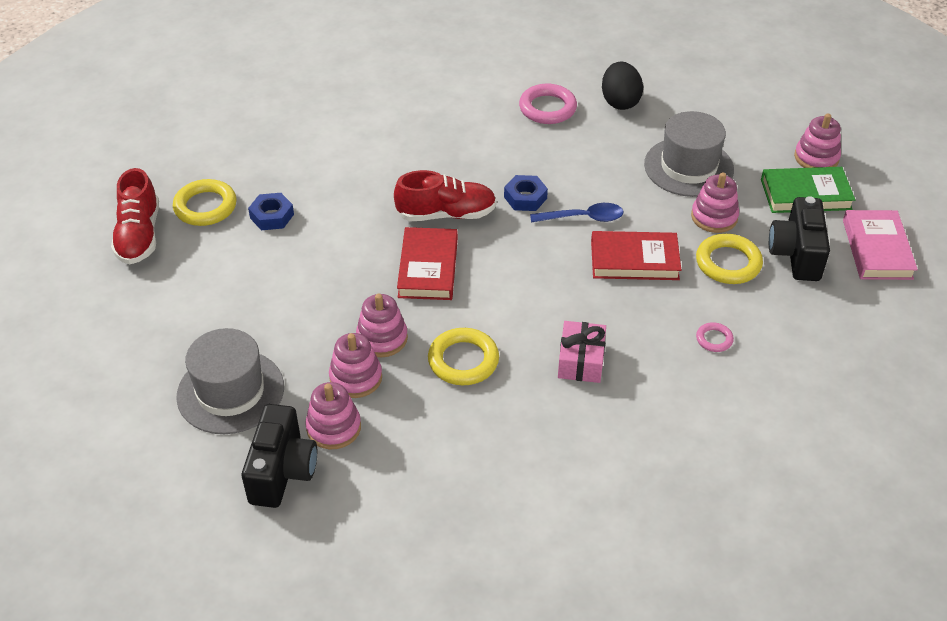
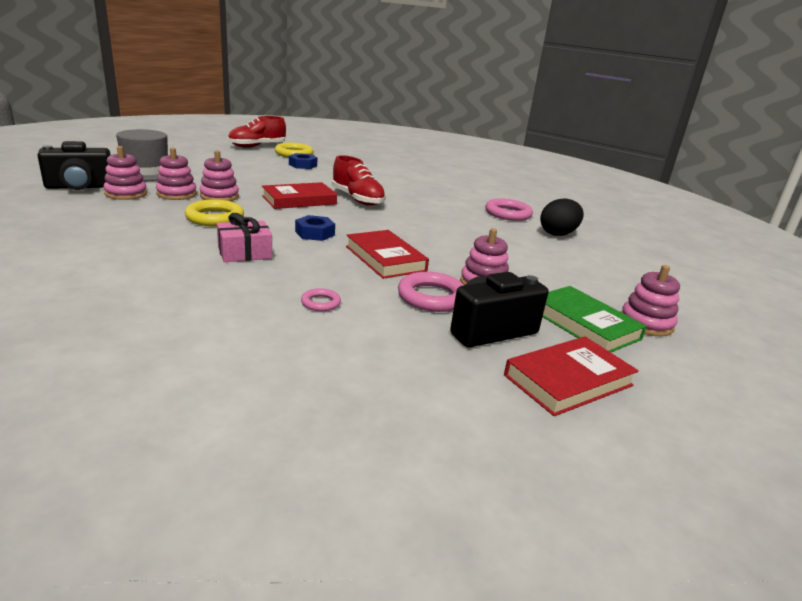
camera: 55 degrees right, 20 degrees down
blue nut [504,175,548,211] -> blue nut moved to [295,215,335,241]
blue spoon [530,203,624,222] -> none
grey hat [644,111,734,197] -> none
yellow ring [696,234,763,284] -> pink ring [398,272,463,312]
pink book [843,210,918,280] -> red book [504,337,639,416]

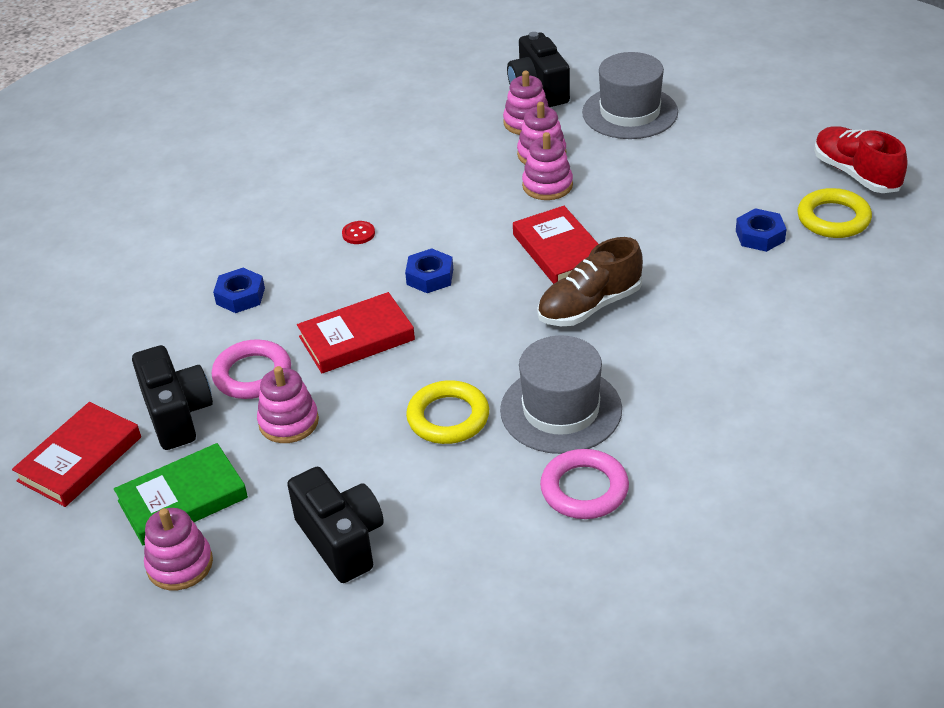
camera: 100 degrees right, 15 degrees up
yellow ring [185,200,244,226] -> yellow ring moved to [406,380,489,444]
pink gift [217,213,272,262] -> red button [342,221,375,244]
pink ring [301,288,341,311] -> blue nut [213,268,265,313]
red shoe [332,155,386,206] -> brown shoe [537,237,643,326]
red book [504,337,639,416] -> red book turned 60 degrees clockwise [12,402,141,507]
black egg [540,199,584,236] -> none
none -> black camera [287,467,384,583]
none -> grey hat [500,335,622,454]

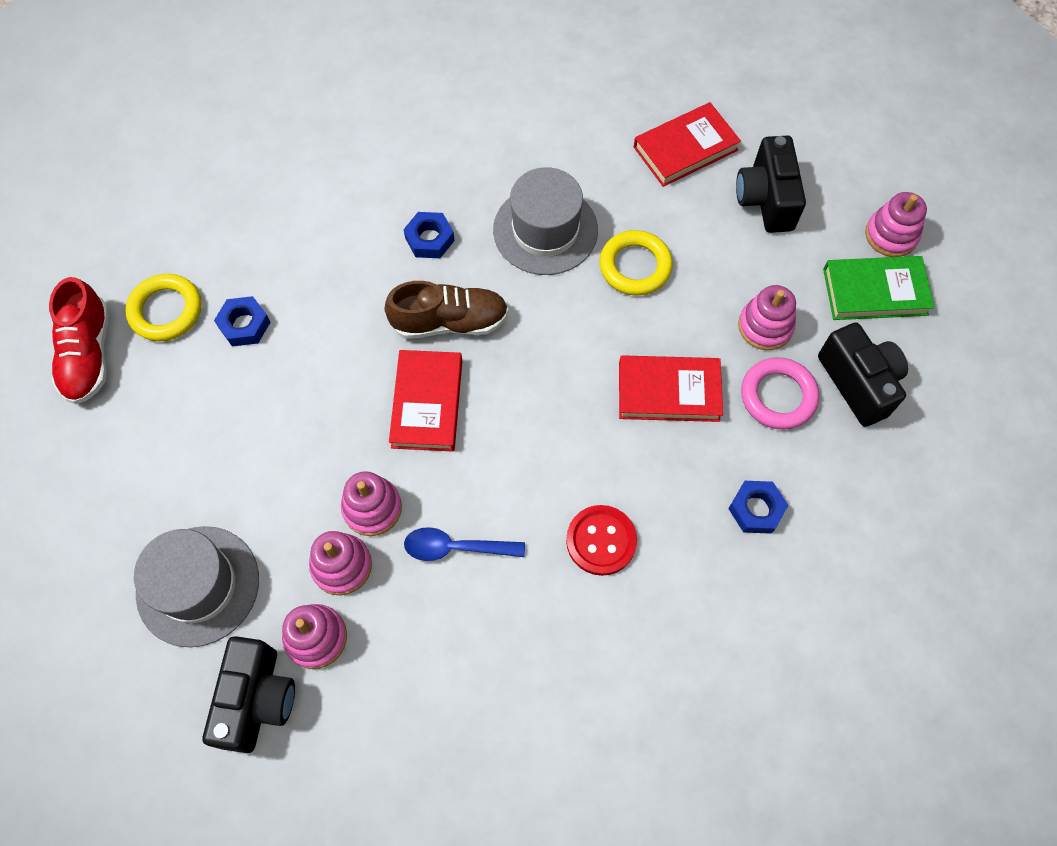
camera: 155 degrees left, 25 degrees up
red book [12,402,141,507] -> red book moved to [634,102,741,187]
black camera [132,345,213,450] -> black camera turned 150 degrees clockwise [818,322,908,427]
red button [342,221,375,244] -> red button [566,505,637,576], size x1.85
blue nut [405,248,453,293] -> blue nut moved to [403,212,455,258]
pink ring [540,449,629,519] -> none
none -> blue spoon [404,527,525,561]

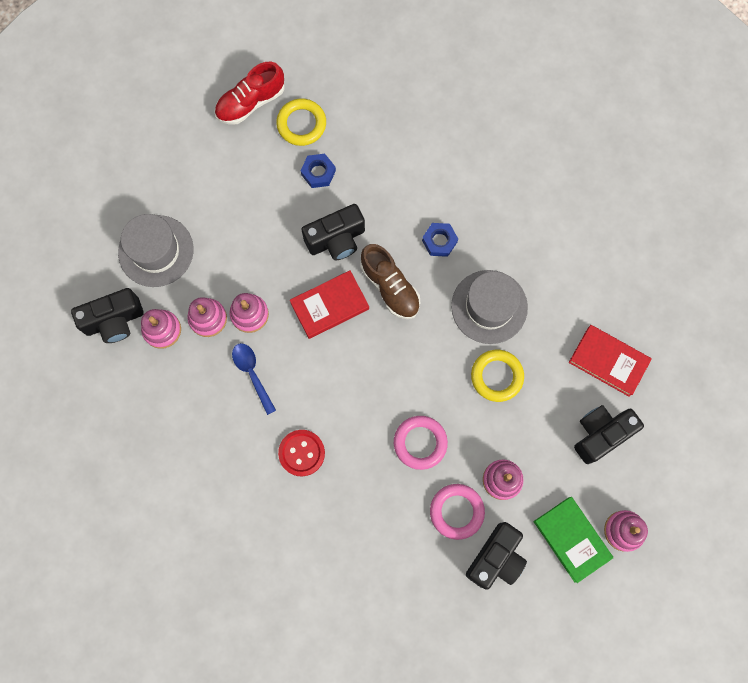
camera: 60 degrees right, 10 degrees up
red book [619,355,723,422] -> pink ring [394,416,448,470]
blue nut [728,481,788,534] -> none
none -> black camera [301,204,365,260]

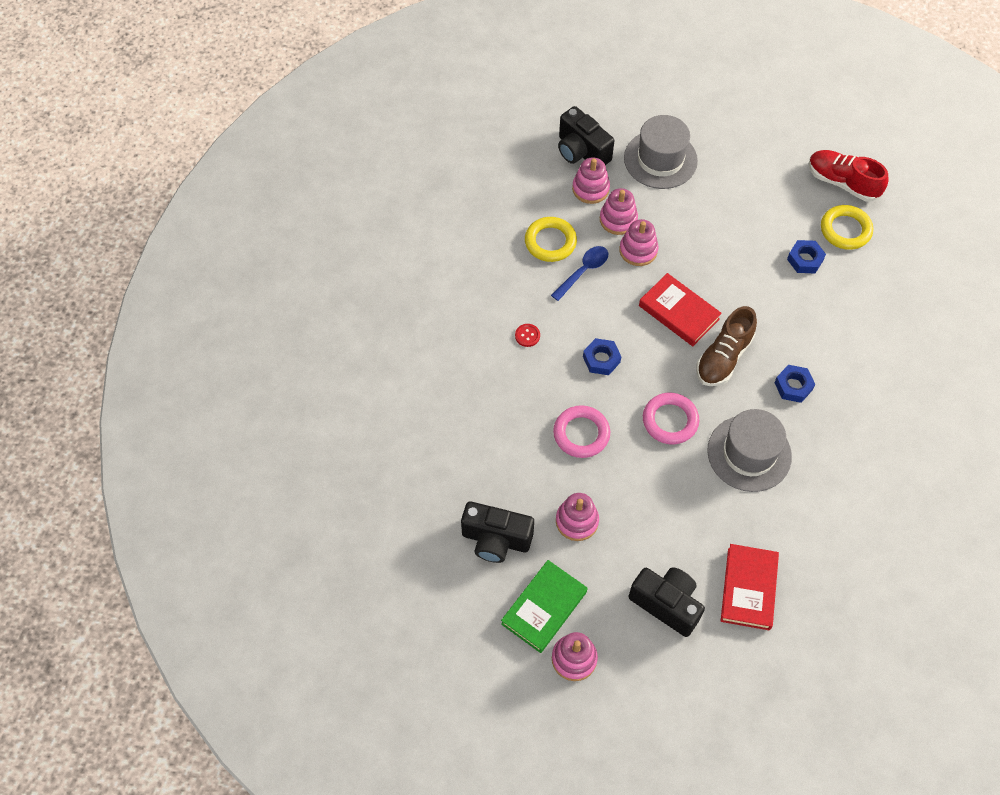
camera: 70 degrees right, 15 degrees down
red button [278,430,325,476] -> red button [515,324,540,347], size x0.54
black camera [301,204,365,260] -> none
pink ring [430,484,485,540] -> pink ring moved to [643,393,699,444]
yellow ring [471,350,524,402] -> yellow ring moved to [525,217,577,262]
none -> blue nut [583,338,621,375]

